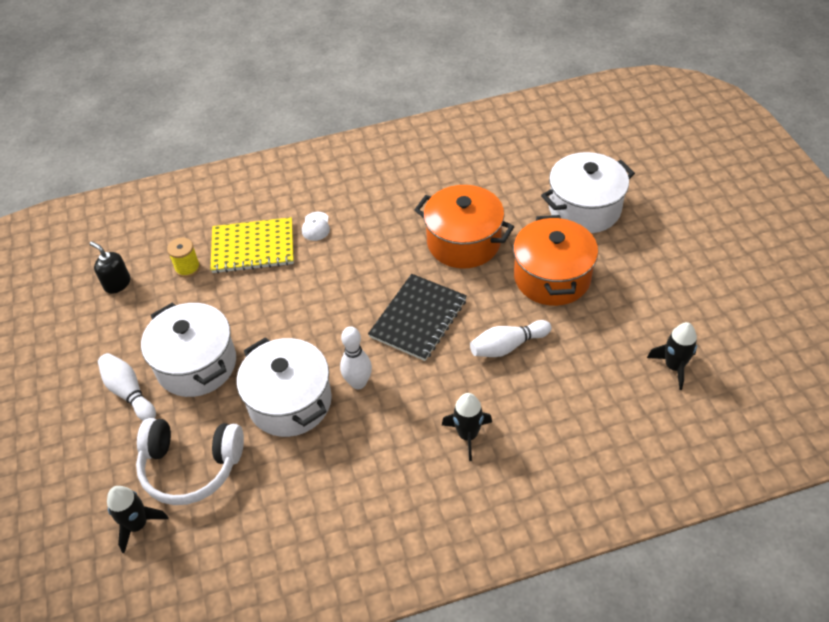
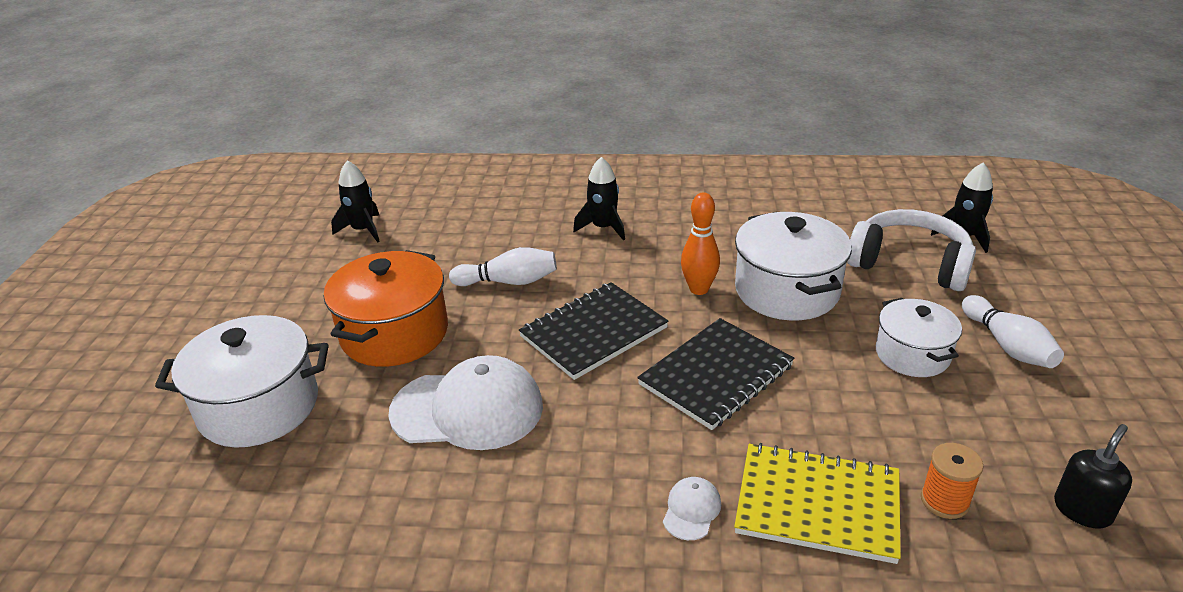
camera: 160 degrees left, 15 degrees down
black soap dispenser [90,241,130,294] -> black soap dispenser turned 105 degrees counterclockwise [1054,424,1132,529]
white pot [141,303,236,397] -> white pot [876,298,962,377], size x0.63
yellow spool [167,238,200,278] -> orange spool [921,443,983,519]
white bowling pin [340,326,372,389] -> orange bowling pin [681,192,720,295]
orange pot [414,185,514,269] -> white cap [388,355,543,450]
none -> black notebook [637,318,794,430]

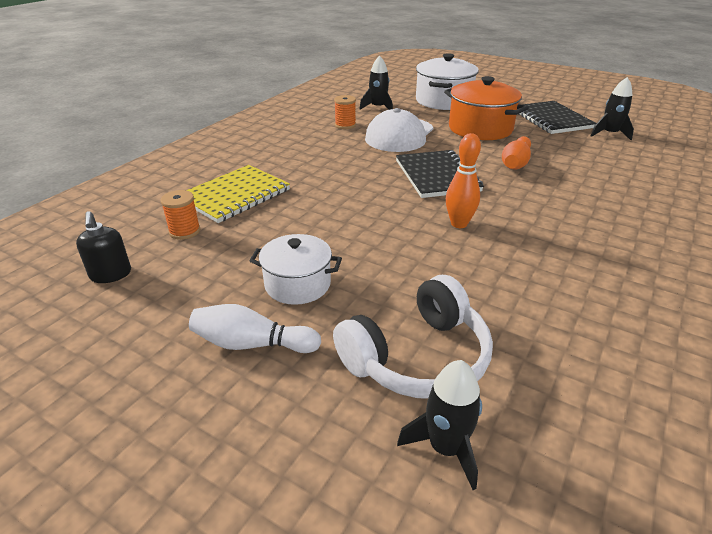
camera: 115 degrees right, 0 degrees up
white bowling pin [449,247,557,286] -> orange bowling pin [502,136,531,169]
black rocket [573,157,625,240] -> black rocket moved to [359,56,393,110]
black notebook [637,318,794,430] -> black notebook moved to [519,101,596,134]
white cap [663,477,721,540] -> none
white pot [735,212,852,320] -> none
none -> orange spool [334,95,356,129]

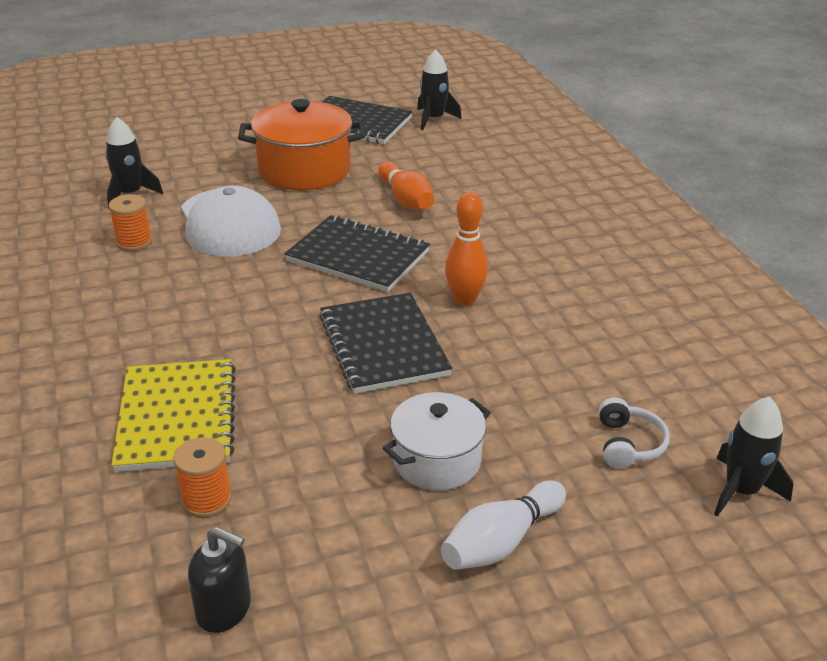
camera: 50 degrees left, 0 degrees up
white headphones [333,275,493,399] -> white headphones [599,398,670,469], size x0.49
white pot [416,53,479,110] -> none
none -> black notebook [319,293,453,394]

